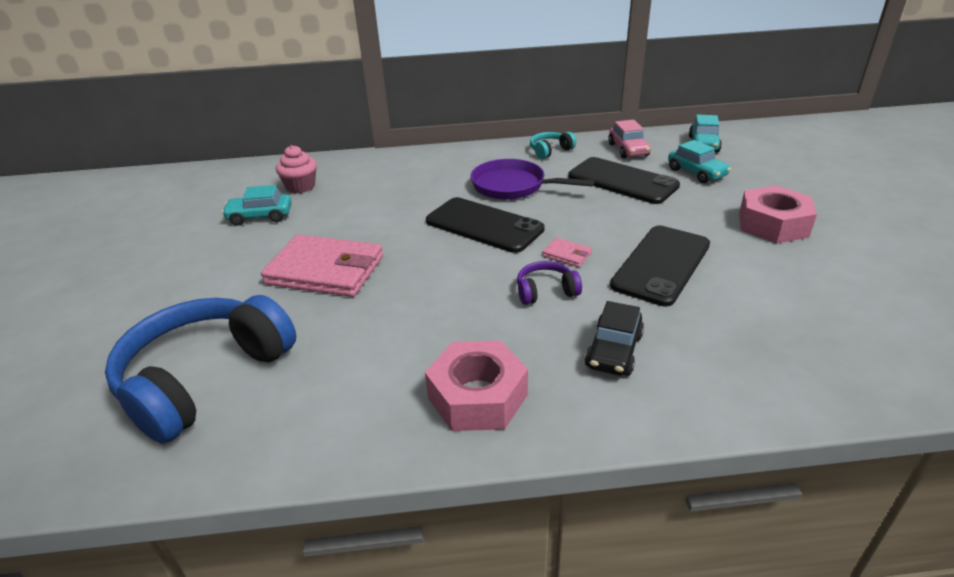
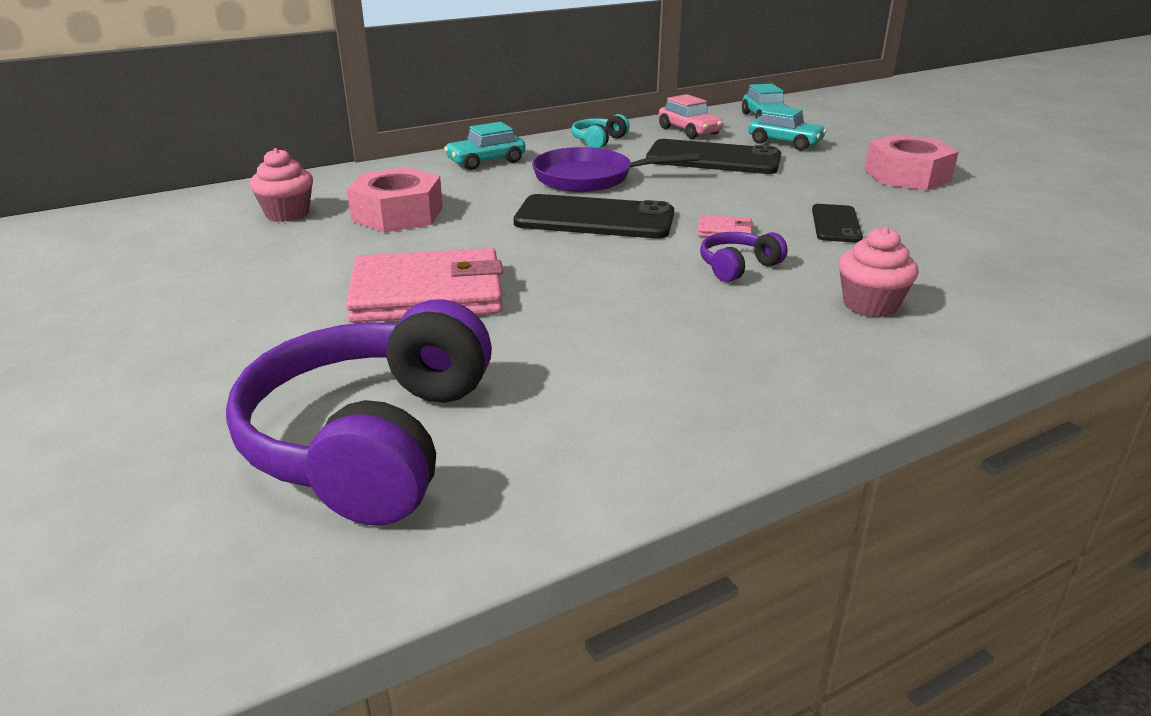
camera: 25 degrees left, 5 degrees down
blue headphones [105,295,296,444] -> purple headphones [226,299,492,525]
turquoise car [222,185,292,226] -> turquoise car moved to [444,122,525,170]
pink nut [425,340,528,431] -> pink nut moved to [347,167,443,232]
black car [585,301,644,376] -> pink cupcake [839,227,918,317]
black phone [610,225,710,306] -> black phone [812,204,863,243], size x0.56

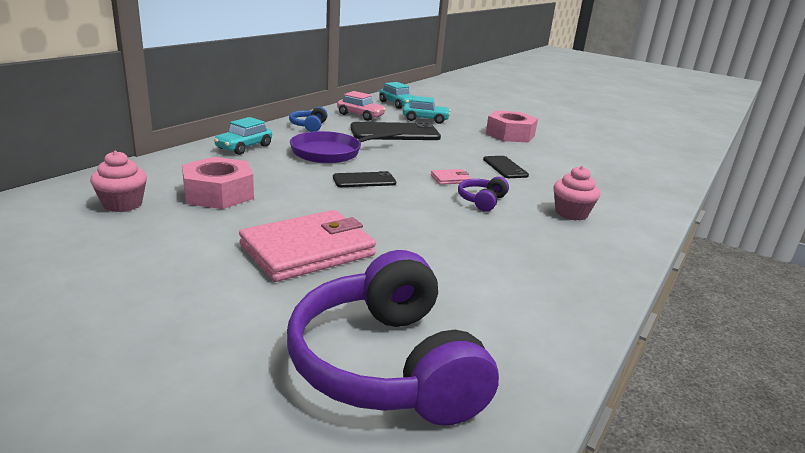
camera: 30 degrees left, 5 degrees down
black phone [514,194,674,239] -> black phone [333,171,396,187], size x0.56
turquoise headphones [571,114,630,148] -> blue headphones [289,107,328,132]

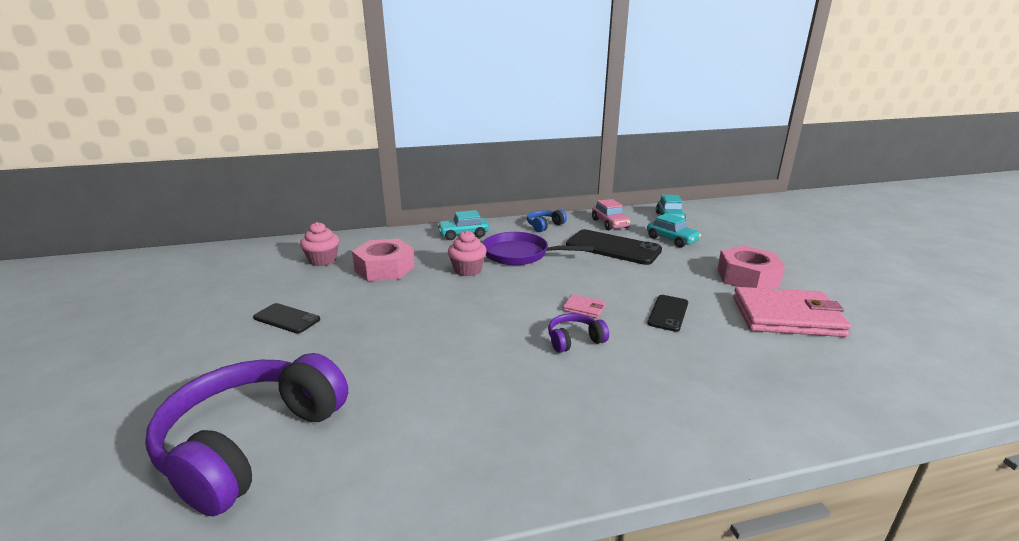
camera: 45 degrees right, 0 degrees up
pink wallet [239,210,376,282] -> pink wallet moved to [733,287,851,337]
black phone [333,171,396,187] -> black phone moved to [253,303,320,333]
pink cupcake [553,166,600,220] -> pink cupcake moved to [448,230,487,276]

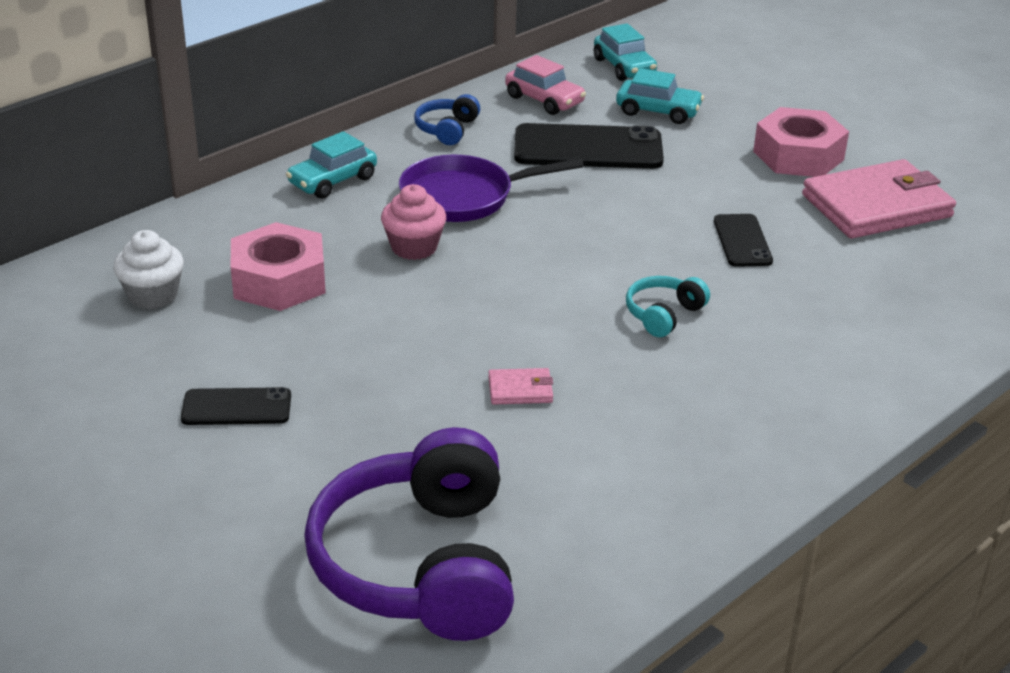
camera: 30 degrees left, 10 degrees up
pink cupcake [300,222,339,266] -> white cupcake [113,230,184,309]
purple headphones [548,313,609,353] -> turquoise headphones [626,276,710,337]
pink wallet [563,294,606,318] -> pink wallet moved to [488,368,553,405]

